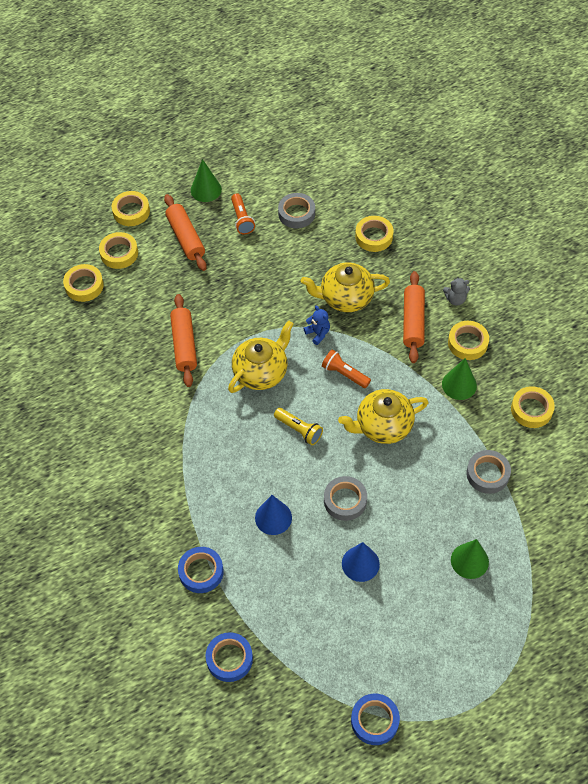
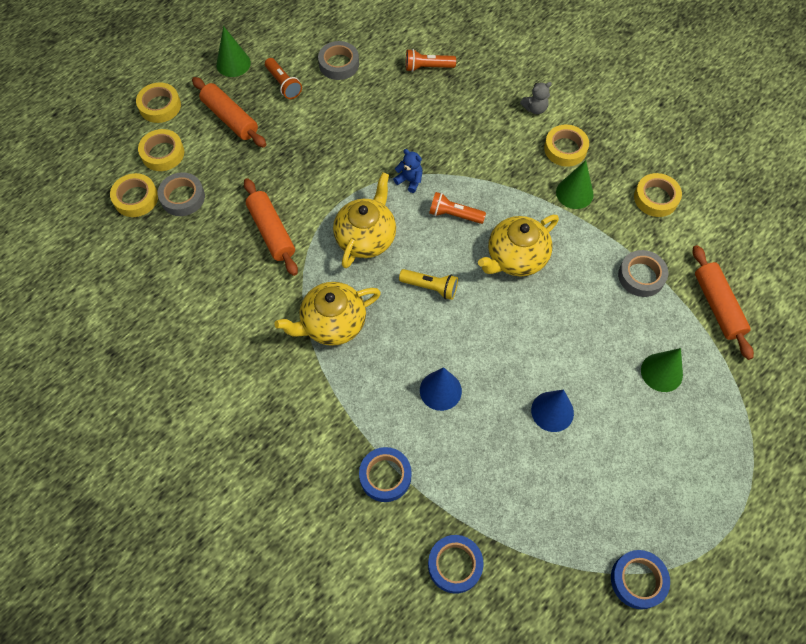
camera: 20 degrees left, 5 degrees up
yellow teapot [301,263,390,312] -> yellow teapot moved to [274,282,381,346]
grey tape [324,476,367,521] -> grey tape moved to [157,172,205,216]
yellow tape [355,216,393,252] -> orange flashlight [406,49,456,72]
orange rolling pin [403,271,425,363] -> orange rolling pin moved to [693,245,754,360]

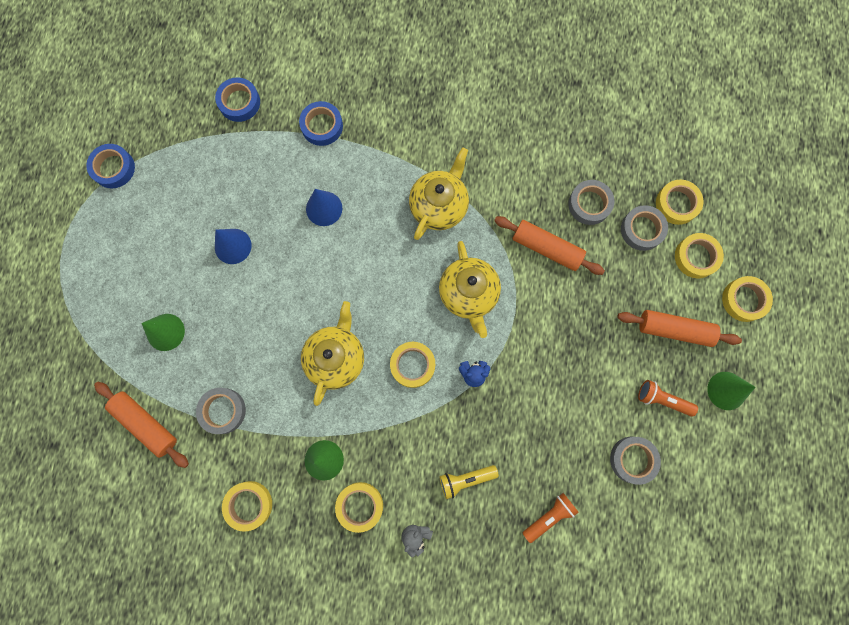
camera: 145 degrees right, 15 degrees up
yellow flashlight [399,269,458,300] -> yellow flashlight moved to [439,465,499,499]
orange flashlight [429,192,486,224] -> yellow tape [390,342,435,388]
none -> grey tape [568,180,615,225]

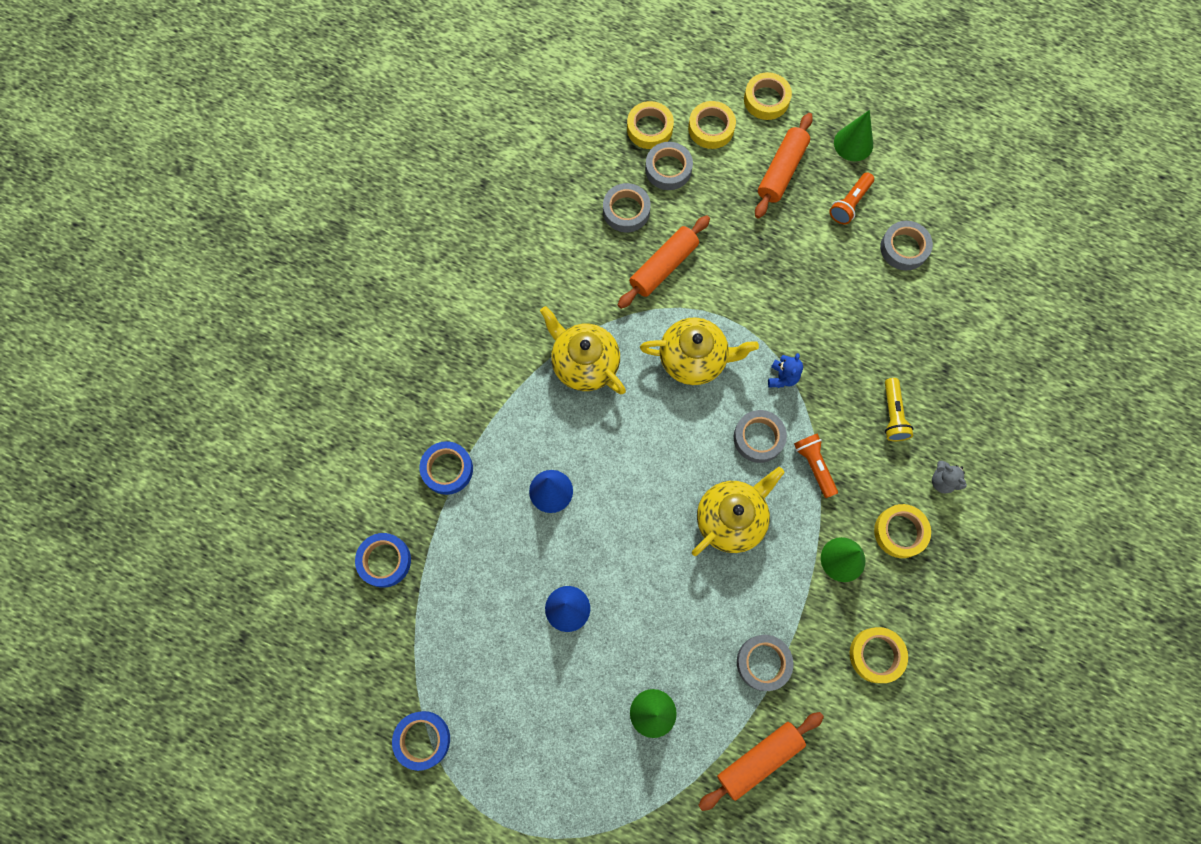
camera: 75 degrees left, 5 degrees down
yellow teapot [301,301,364,406] -> yellow teapot turned 105 degrees clockwise [692,467,785,556]
yellow tape [390,342,435,388] -> grey tape [734,410,787,463]
orange flashlight [522,493,579,543] -> orange flashlight moved to [794,433,838,498]

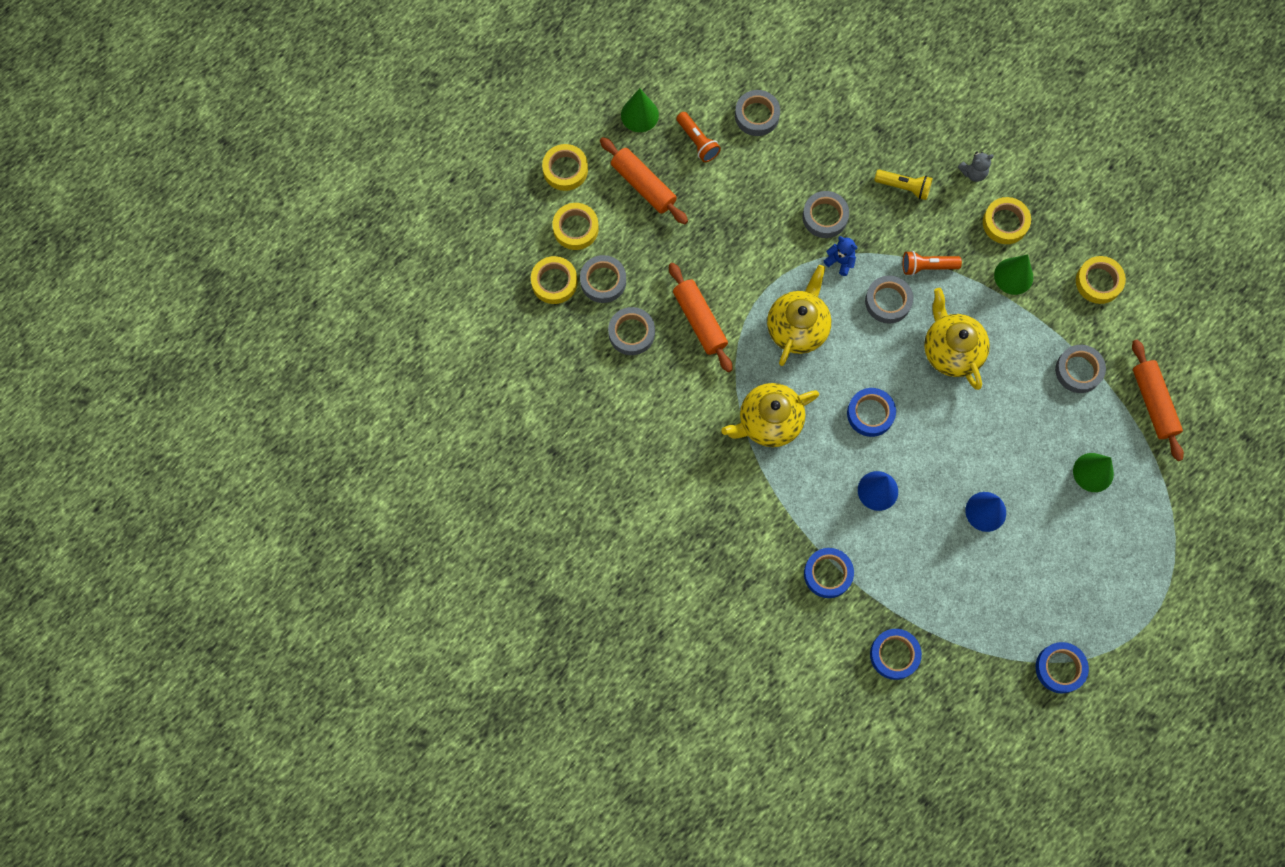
camera: 70 degrees left, 0 degrees up
none -> grey tape [802,191,849,238]
none -> blue tape [847,388,896,437]

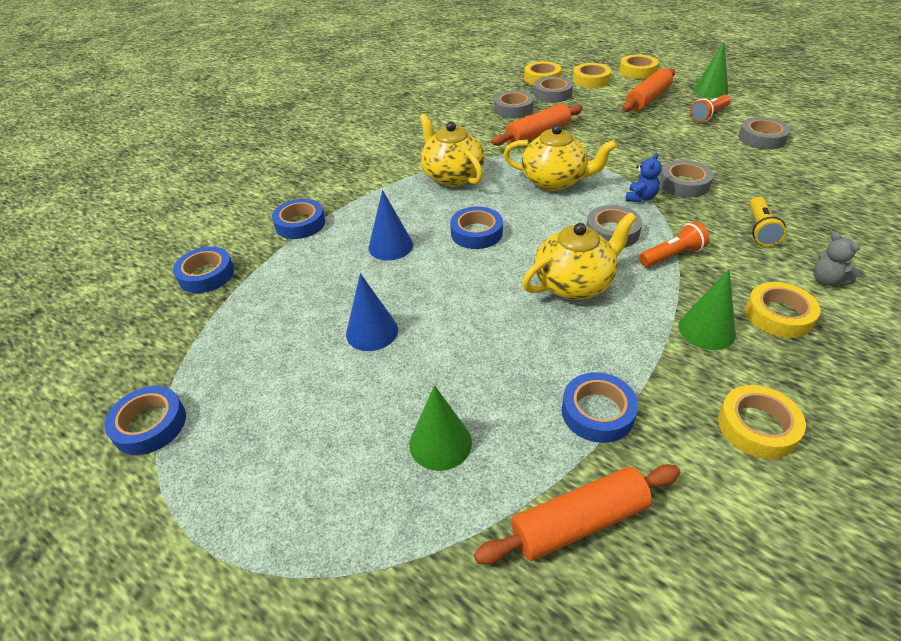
camera: 85 degrees right, 30 degrees down
orange flashlight [903,251,962,276] -> orange flashlight turned 75 degrees clockwise [639,222,709,267]
grey tape [1055,345,1106,393] -> blue tape [562,372,638,443]

